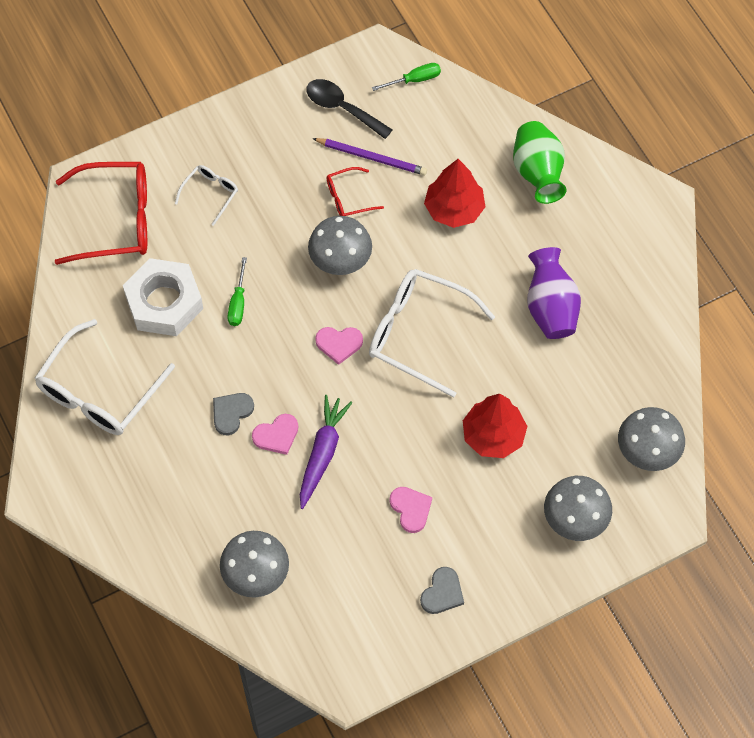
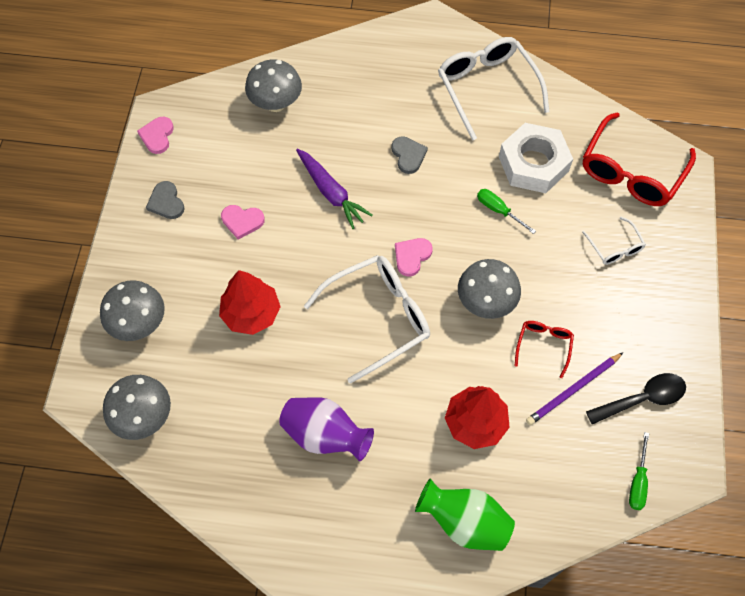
camera: 125 degrees right, 0 degrees up
pink heart [252,414,298,455] -> pink heart moved to [137,117,174,154]

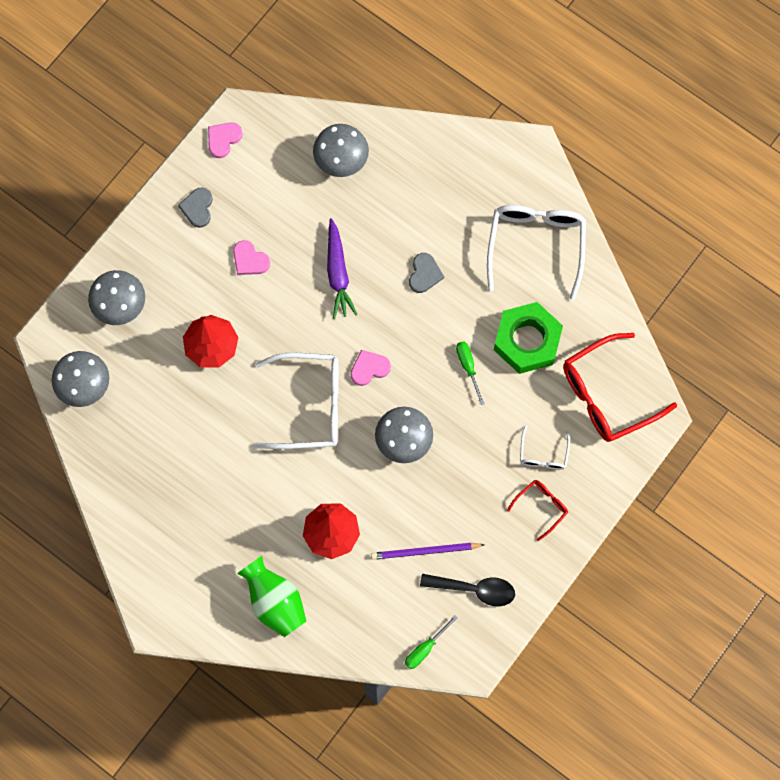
camera: 30 degrees right, 10 degrees up
purple vase [279,397,374,461] -> none
white nut [499,123,573,193] -> green nut [494,302,563,374]
red glasses [515,321,574,378] -> red glasses moved to [507,480,568,541]

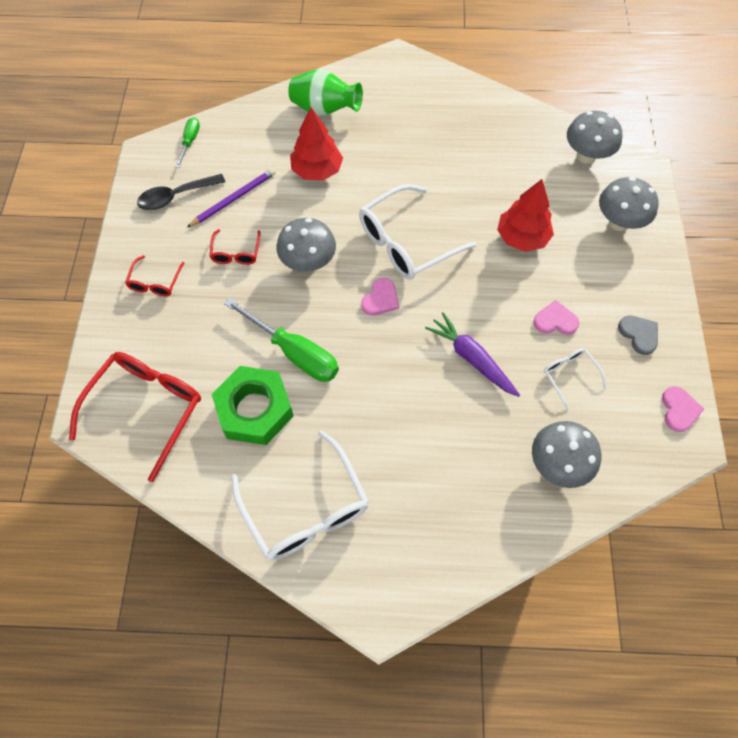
camera: 145 degrees right, 10 degrees down
grey heart [409,253,444,293] -> none
green screwdriver [456,341,484,405] -> green screwdriver [224,298,339,382], size x1.89
white glasses [520,425,570,470] -> white glasses moved to [544,348,607,410]
none -> red glasses [209,229,261,265]

